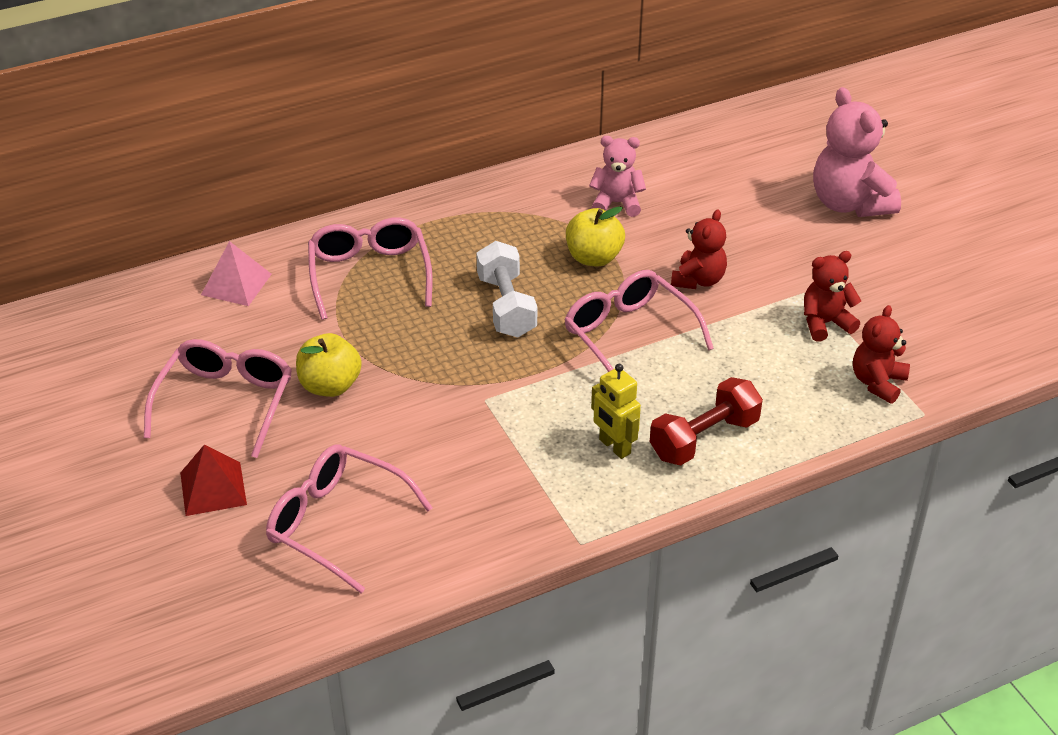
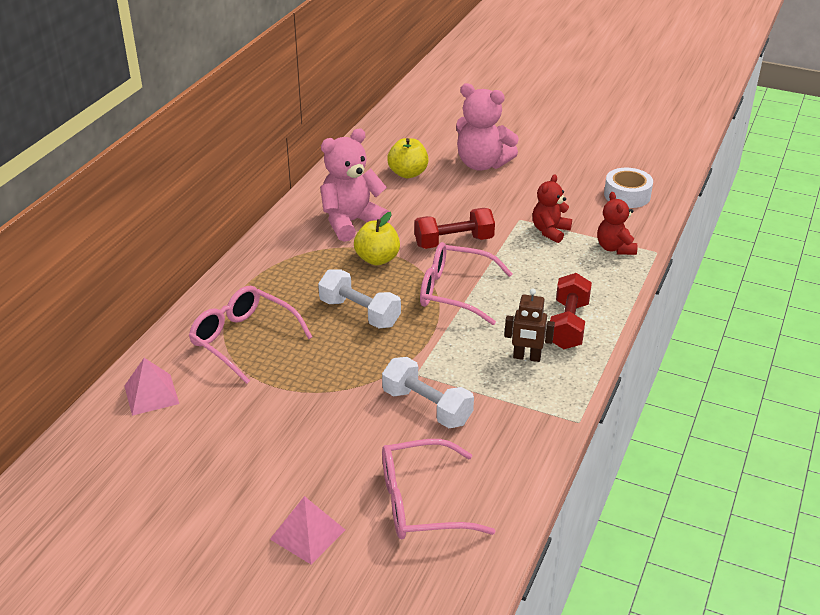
camera: 40 degrees left, 5 degrees down
pink glasses [144,339,292,458] -> none
red pyramid [180,444,247,516] -> pink pyramid [270,496,345,564]
yellow apple [296,333,362,397] -> yellow apple moved to [387,138,429,178]
pink teddy bear [589,136,646,217] -> pink teddy bear [320,128,390,242], size x1.66
yellow robot [591,364,641,459] -> brown robot [504,288,555,362]
red teddy bear [671,210,727,289] -> red dumbbell [414,208,495,249]
none -> white dumbbell [382,357,474,428]
none -> white tape [604,168,653,208]

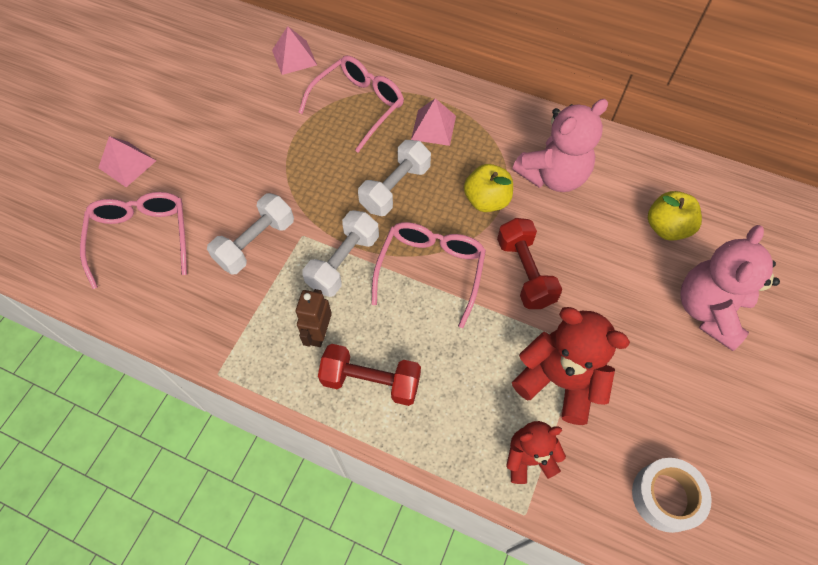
camera: 90 degrees right, 25 degrees up
pink teddy bear [320,128,390,242] -> pink teddy bear turned 90 degrees clockwise [512,99,608,192]
red teddy bear [533,174,572,243] -> red teddy bear [512,307,630,425], size x1.66
none -> white dumbbell [302,210,379,297]
none -> pink pyramid [411,98,456,146]

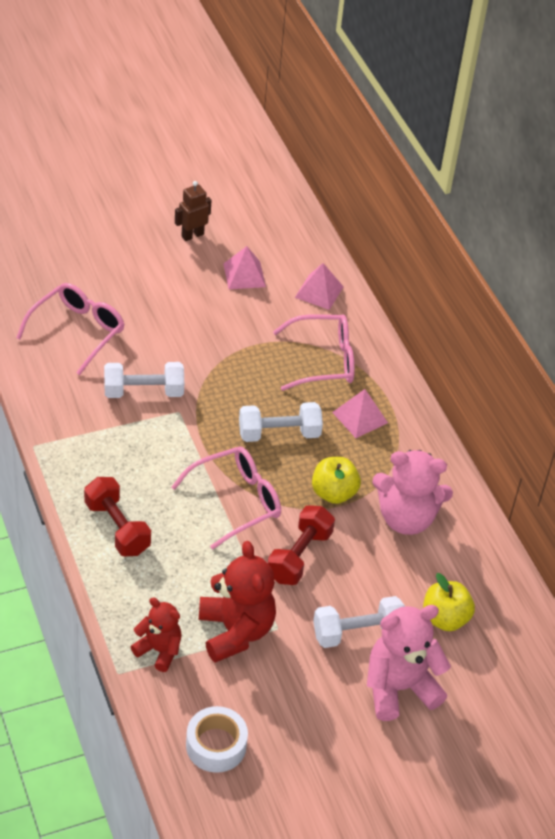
camera: 40 degrees right, 15 degrees down
pink pyramid [98,136,156,187] -> pink pyramid moved to [223,246,266,289]
brown robot [296,289,332,347] -> brown robot moved to [175,181,211,241]
white dumbbell [302,210,379,297] -> white dumbbell moved to [313,596,405,648]

